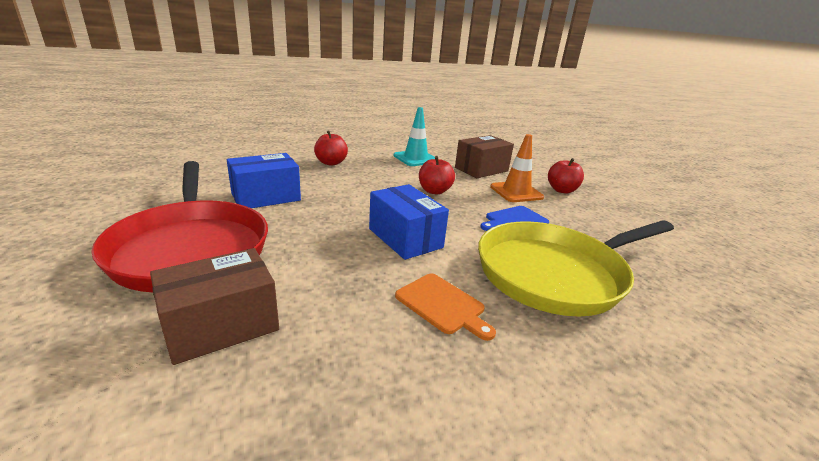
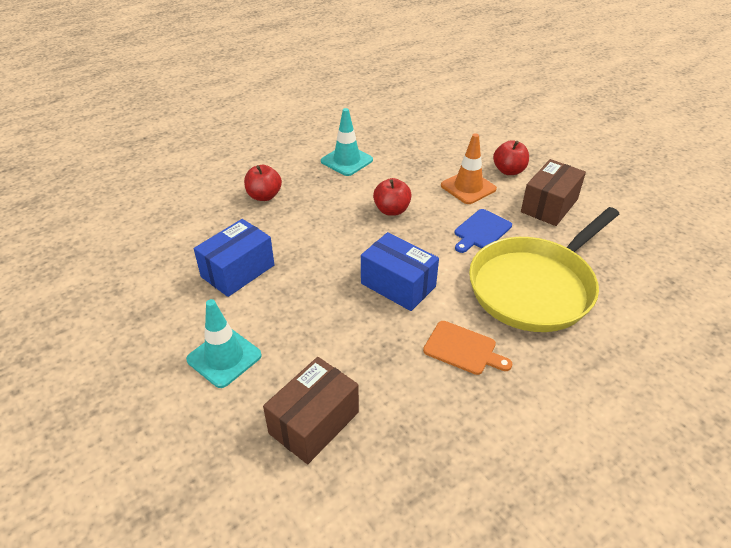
camera: 15 degrees left, 15 degrees up
red pan [91,161,268,292] -> turquoise traffic cone [186,299,262,388]
brown box [455,135,514,178] -> brown box moved to [521,159,586,226]

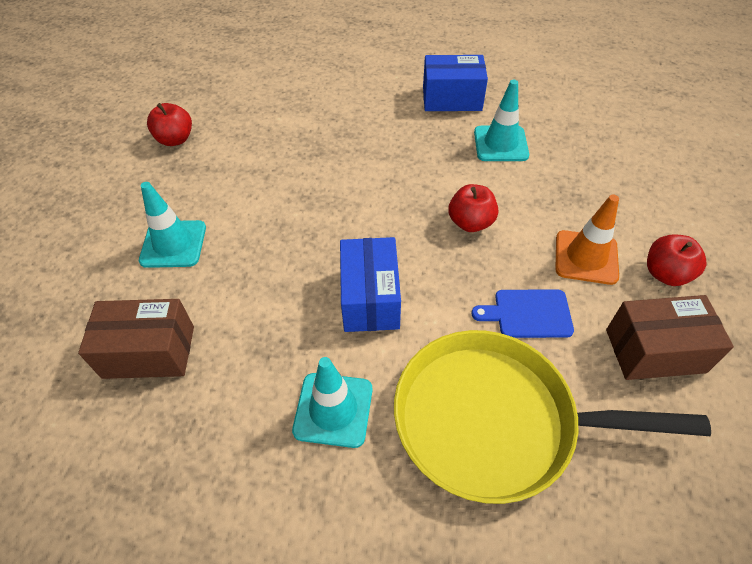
camera: 50 degrees right, 10 degrees up
blue box [194,219,275,297] -> blue box moved to [423,55,488,111]
red apple [244,165,282,201] -> red apple moved to [147,103,192,146]
orange cutting board [423,321,512,375] -> turquoise traffic cone [292,357,373,448]

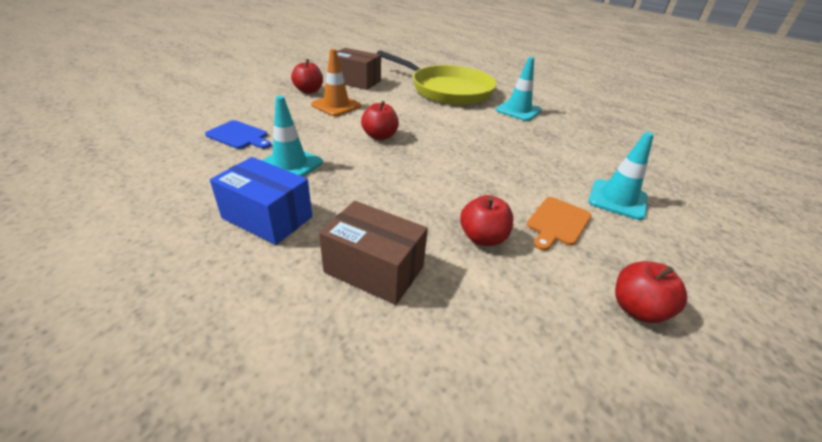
camera: 155 degrees left, 15 degrees down
brown box [78,299,194,379] -> brown box moved to [319,201,428,305]
blue box [340,237,401,332] -> none
blue cutting board [472,289,574,338] -> blue cutting board moved to [205,120,271,149]
none -> red apple [460,195,513,246]
none -> orange cutting board [527,197,591,251]

